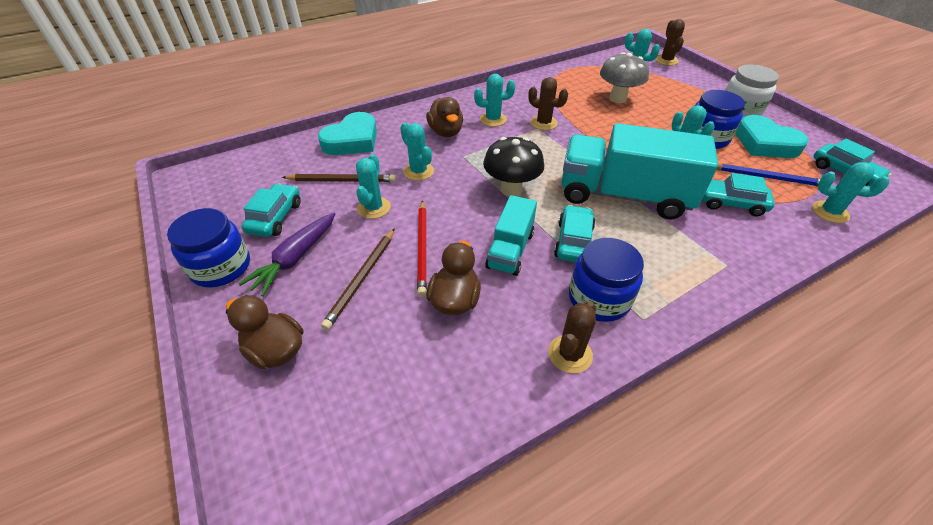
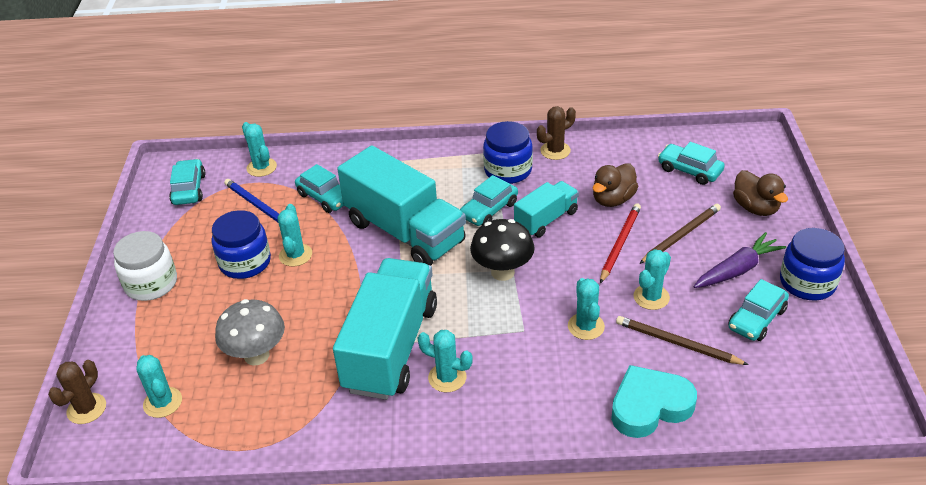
camera: 150 degrees left, 5 degrees down
brown duck [426,97,463,137] -> none
brown cactus [528,77,568,130] -> turquoise truck [333,258,437,400]
turquoise heart [736,115,809,158] -> none
none -> turquoise car [658,142,725,185]

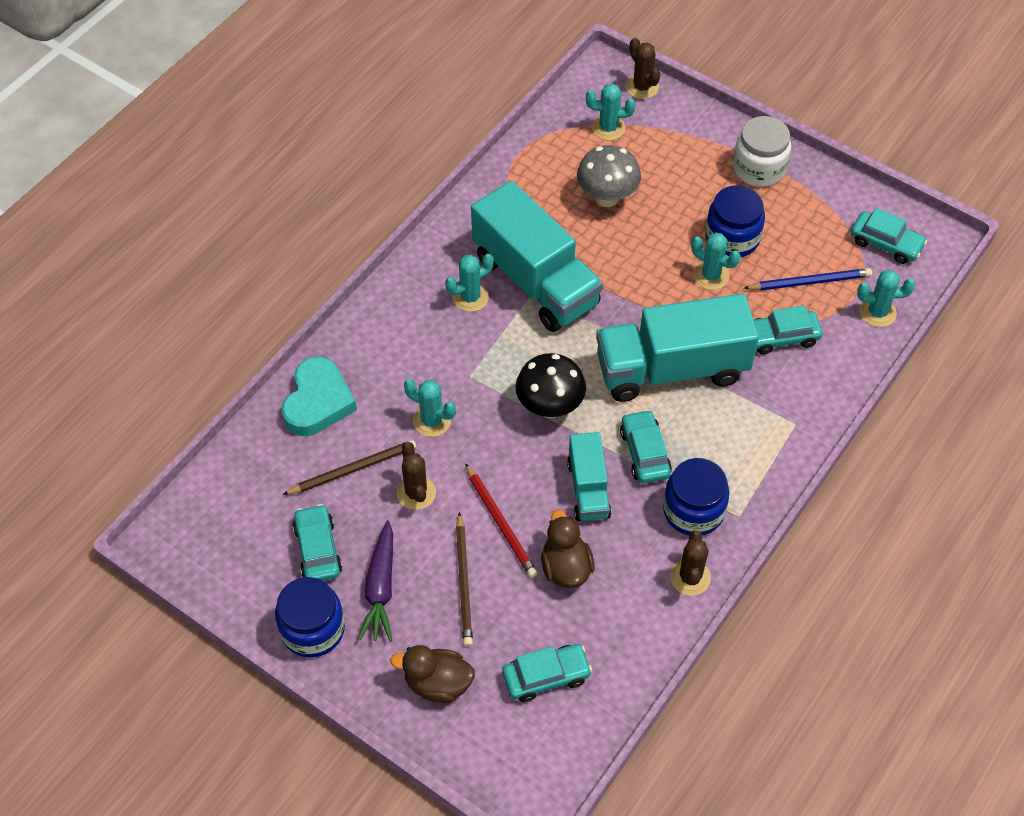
camera: 125 degrees right, 15 degrees up
turquoise cactus [633,249,671,310] -> brown cactus [397,442,436,510]

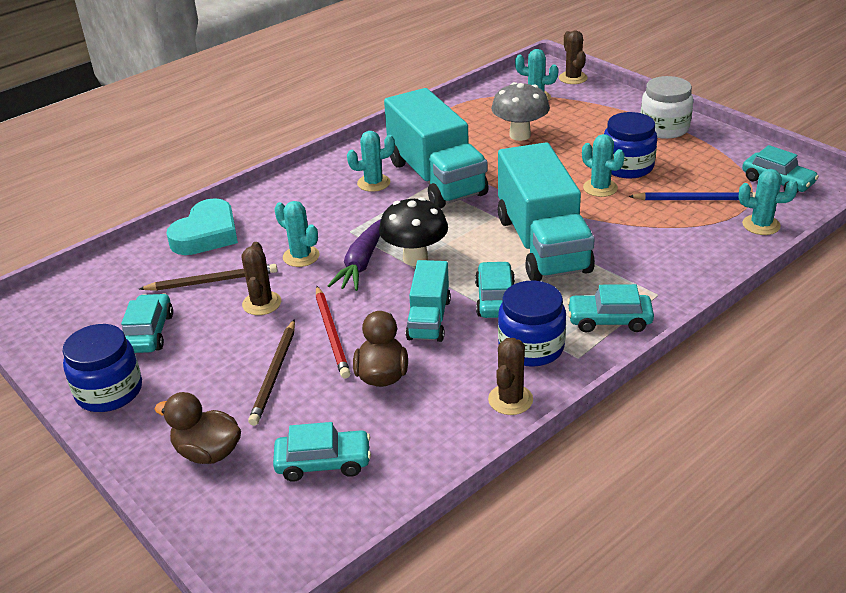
camera: 15 degrees right, 20 degrees down
purple carrot [358,520,393,642] -> purple carrot moved to [328,219,381,291]
turquoise truck [596,294,759,402] -> turquoise truck turned 105 degrees counterclockwise [498,142,595,281]
turquoise car [754,306,822,355] -> turquoise car moved to [567,284,654,332]

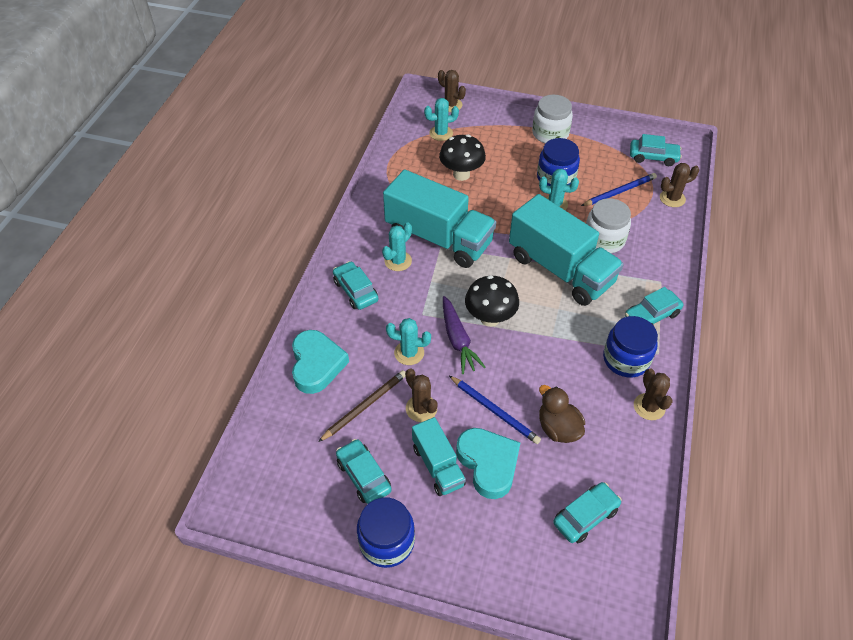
camera: 35 degrees left, 15 degrees up
brown duck [155,392,241,464] -> none
brown pencil [248,319,295,426] -> turquoise heart [456,428,520,499]
red pencil [316,286,350,379] -> blue pencil [449,376,541,444]
turquoise truck [406,260,451,342] -> turquoise truck moved to [412,417,466,496]
turquoise car [475,261,515,318] -> turquoise car moved to [333,261,378,310]
grey mushroom [491,82,550,141] -> black mushroom [439,134,486,181]
turquoise cactus [739,169,798,235] -> brown cactus [660,163,699,207]
none -> white jar [586,198,631,253]

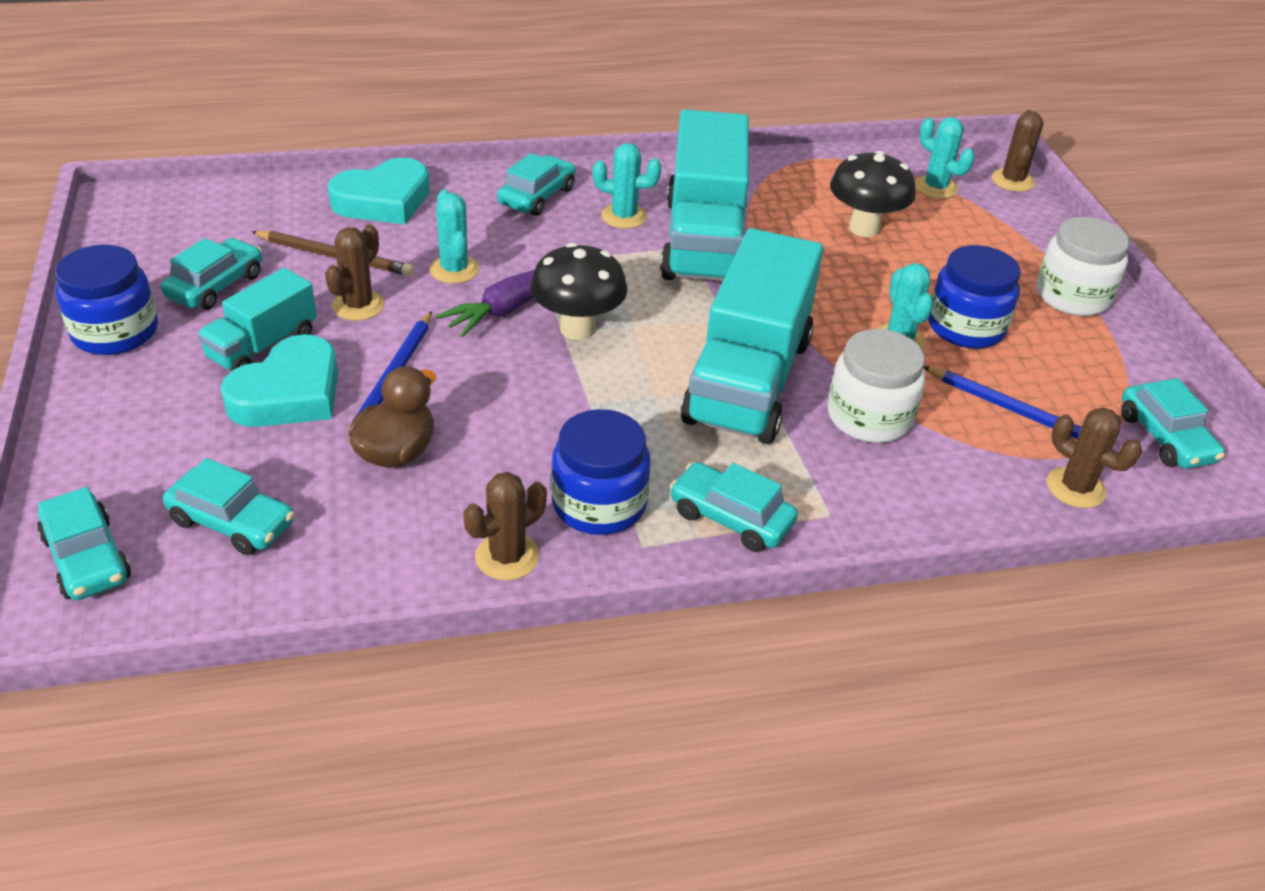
camera: 60 degrees right, 10 degrees down
none -> turquoise car [37,487,131,600]

